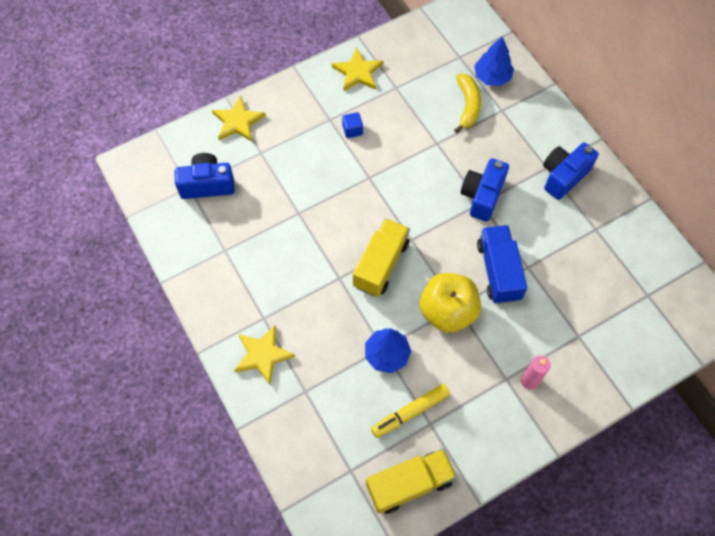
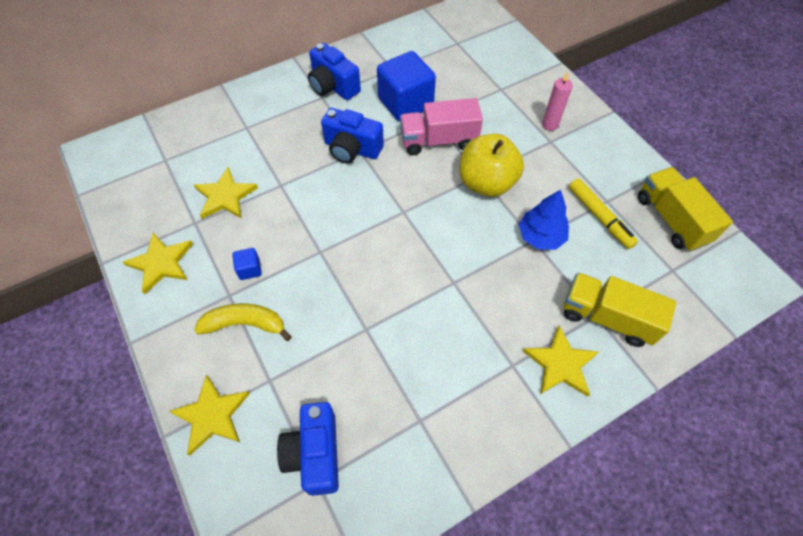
camera: 90 degrees left, 5 degrees down
yellow truck [353,218,410,297] -> yellow truck moved to [564,272,677,347]
yellow banana [454,74,481,133] -> yellow banana moved to [194,303,292,341]
blue tree [474,37,514,86] -> none
blue truck [477,225,527,304] -> pink truck [400,98,483,155]
none -> yellow star [194,167,258,219]
none -> blue cube [377,51,436,122]

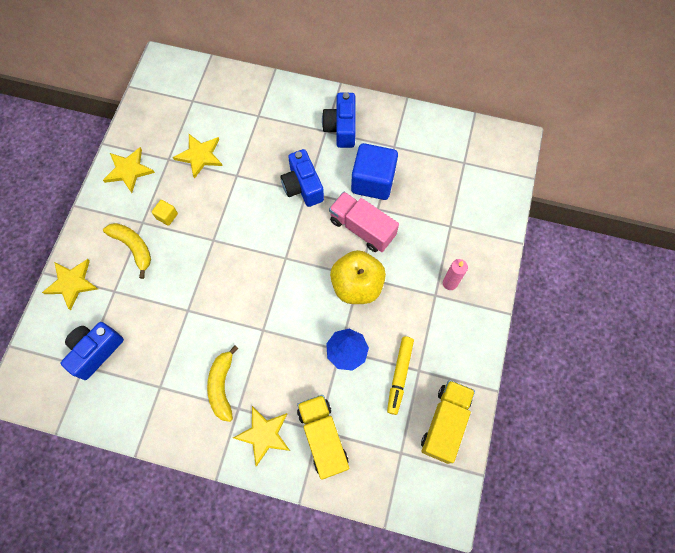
camera: 45 degrees right, 10 degrees up
blue cube [232,248,262,280] -> yellow cube [152,200,178,226]
none -> yellow banana [207,345,239,422]

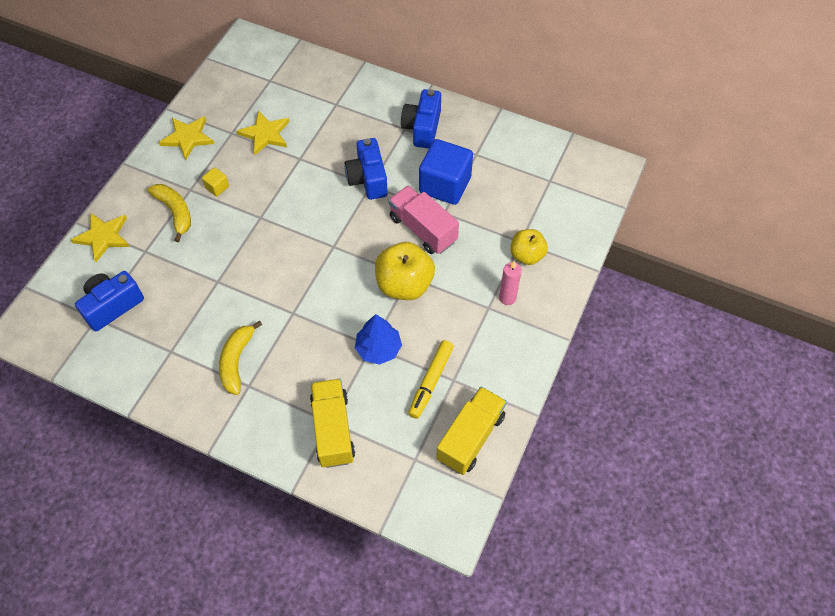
camera: 10 degrees right, 10 degrees down
yellow star [233,406,290,467] -> none
none -> yellow apple [511,229,548,265]

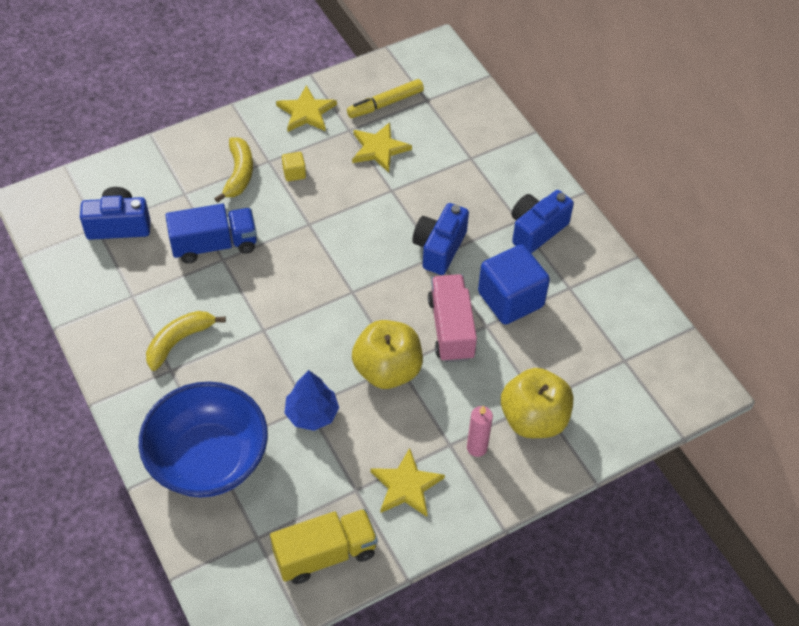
camera: 35 degrees right, 5 degrees down
yellow star [71,213,130,262] -> yellow star moved to [370,448,445,517]
yellow truck [310,379,355,468] -> blue bowl [139,382,268,497]
yellow marker [408,340,454,419] -> yellow marker moved to [347,79,424,118]
yellow apple [511,229,548,265] -> yellow apple [501,368,573,438], size x1.58
none -> blue truck [165,204,257,264]

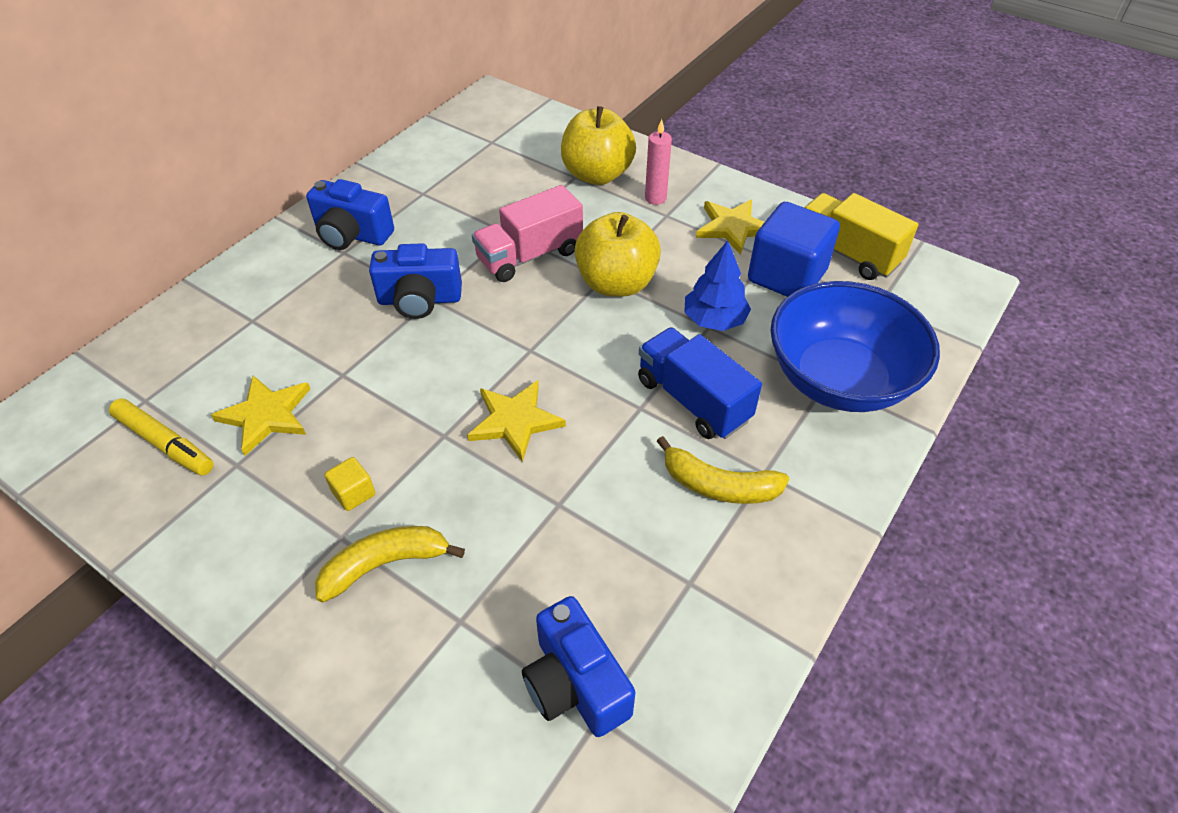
camera: 115 degrees left, 5 degrees down
blue truck [165,204,257,264] -> blue truck moved to [638,327,762,439]
yellow star [276,85,337,132] -> yellow star moved to [467,380,566,462]
blue cube [478,244,550,325] -> blue cube moved to [748,202,840,297]

